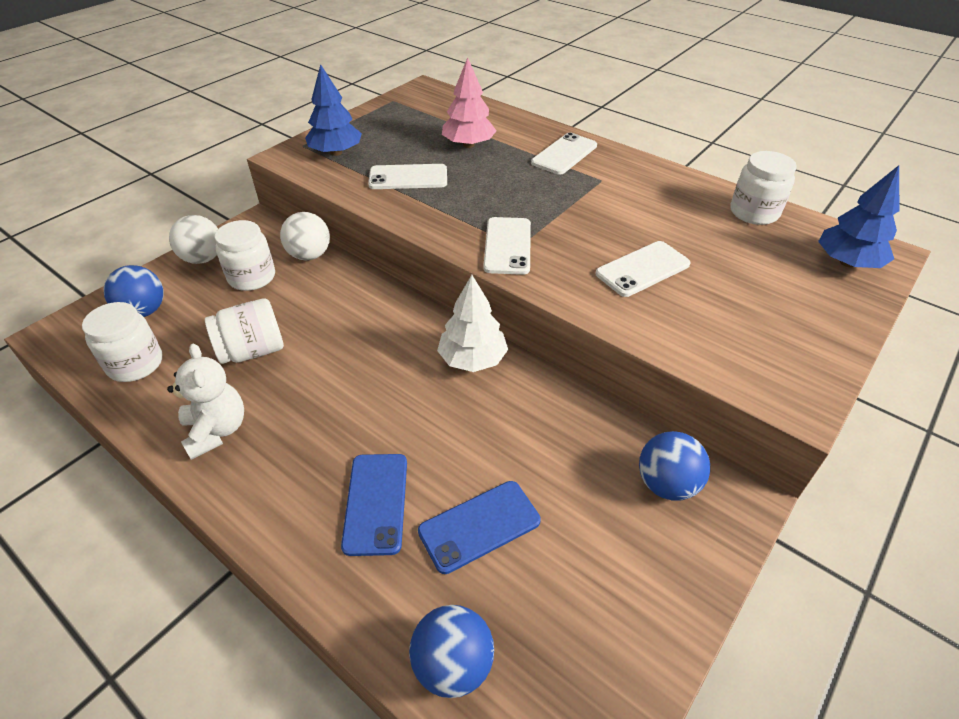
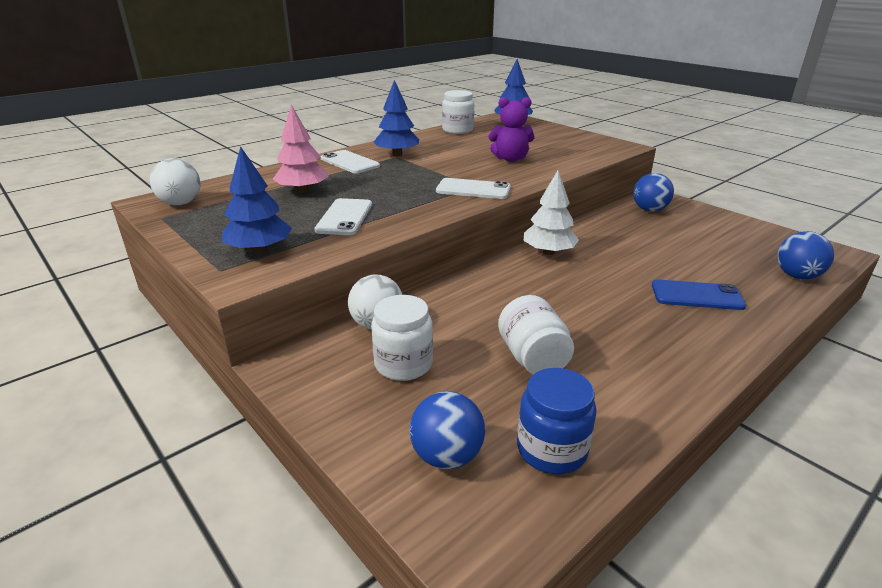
camera: 80 degrees left, 15 degrees down
white jar [82,302,162,382] -> blue jar [517,368,596,475]
white teddy bear [167,343,244,460] -> none
white ball [169,215,218,264] -> white ball moved to [149,158,201,205]
blue phone [418,481,541,574] -> none
white phone [595,241,691,297] -> purple teddy bear [488,97,535,162]
none -> blue tree [374,80,419,156]

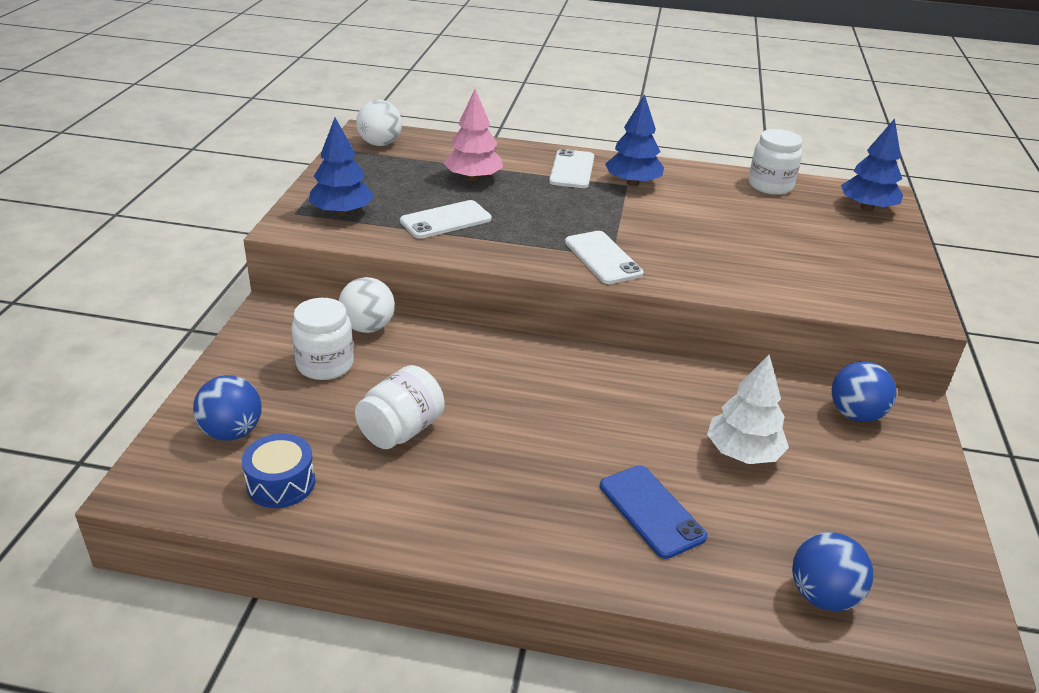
camera: 50 degrees right, 5 degrees up
purple teddy bear [488,97,535,162] -> none
blue jar [517,368,596,475] -> blue drum [242,433,315,508]
white tree [524,171,579,255] -> white tree moved to [707,355,789,464]

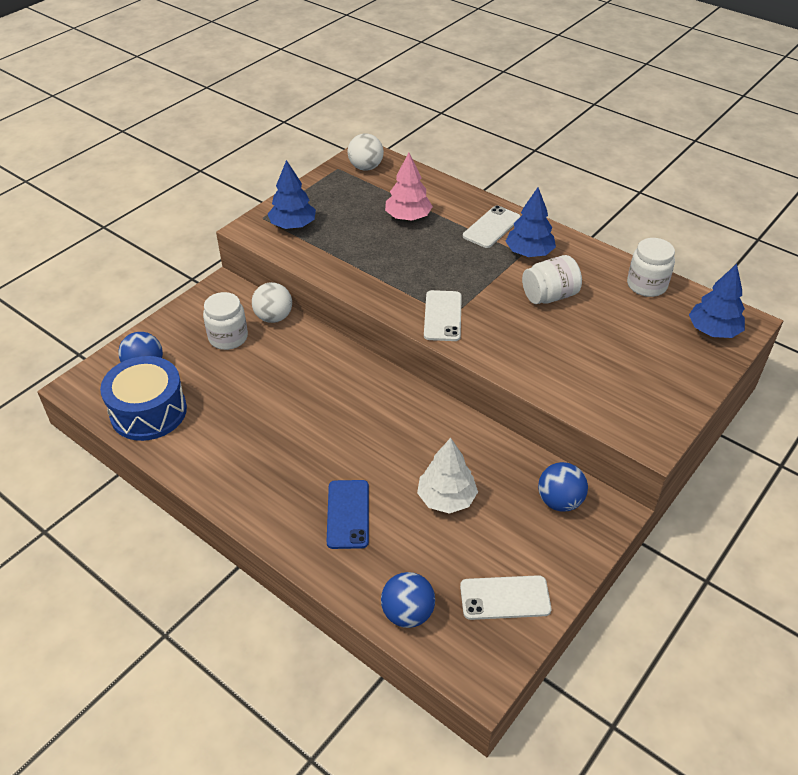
camera: 30 degrees right, 10 degrees up
blue drum [242,433,315,508] -> blue drum [100,356,187,441], size x1.74
white jar [355,365,444,449] -> white jar moved to [522,255,582,304]
white phone [400,200,492,239] -> white phone moved to [460,575,551,620]

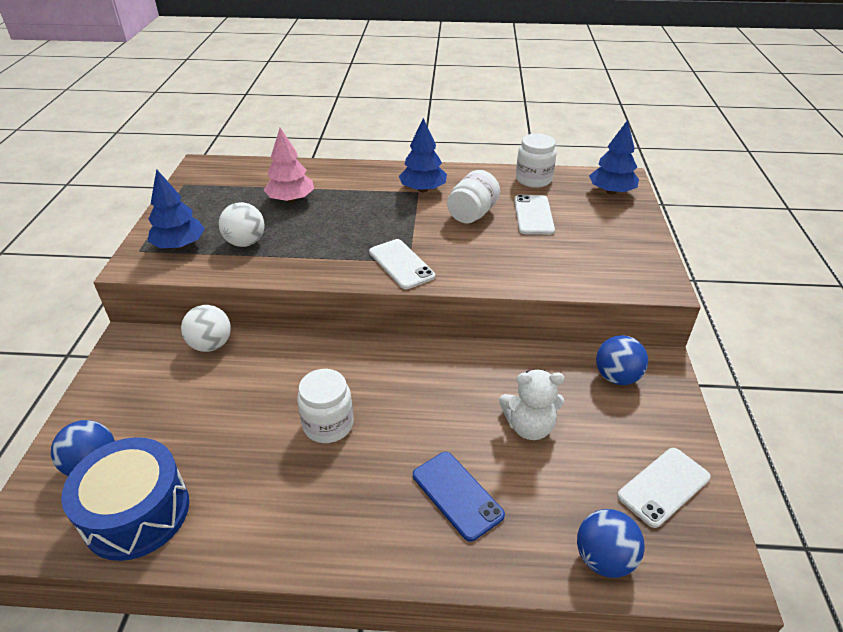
camera: 35 degrees left, 5 degrees down
white jar [203,292,248,350] -> white jar moved to [297,369,354,443]
white ball [348,133,384,171] -> white ball moved to [219,202,265,247]
white tree [417,438,478,514] -> white teddy bear [499,370,565,440]
white phone [463,205,521,248] -> white phone moved to [514,195,555,235]

